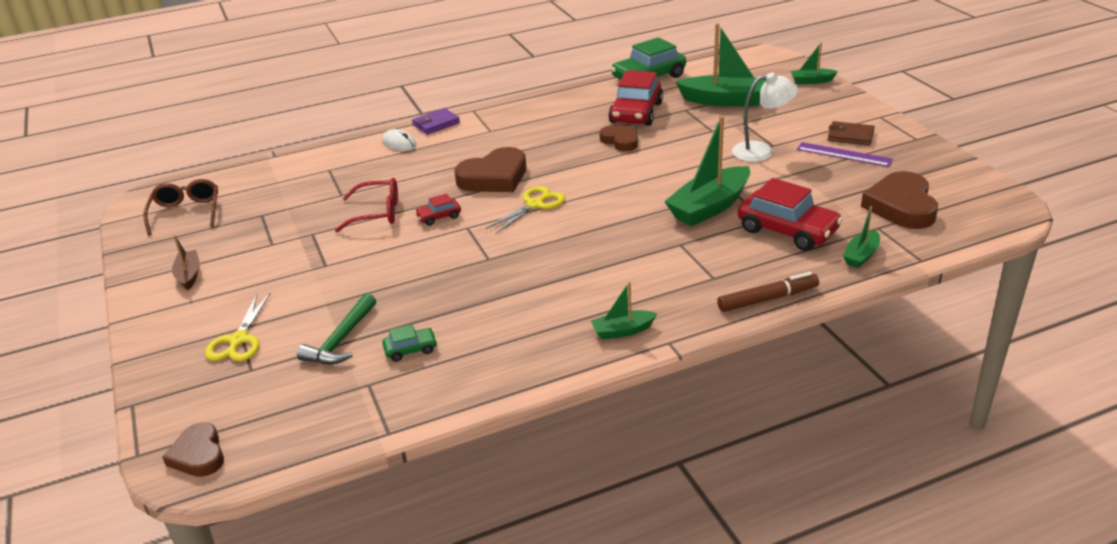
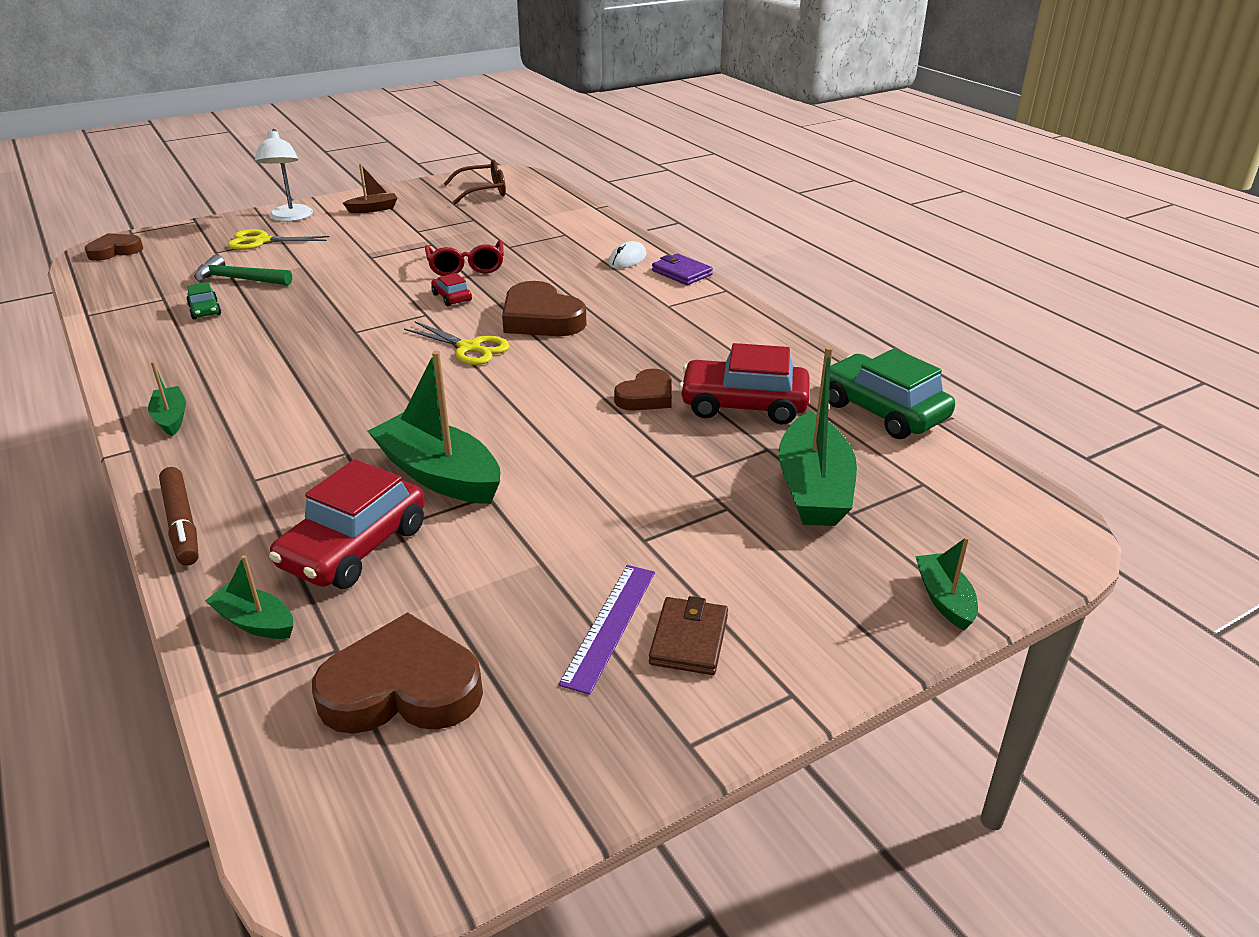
camera: 80 degrees right, 0 degrees up
white lamp [732,72,798,162] -> white lamp moved to [255,129,313,222]

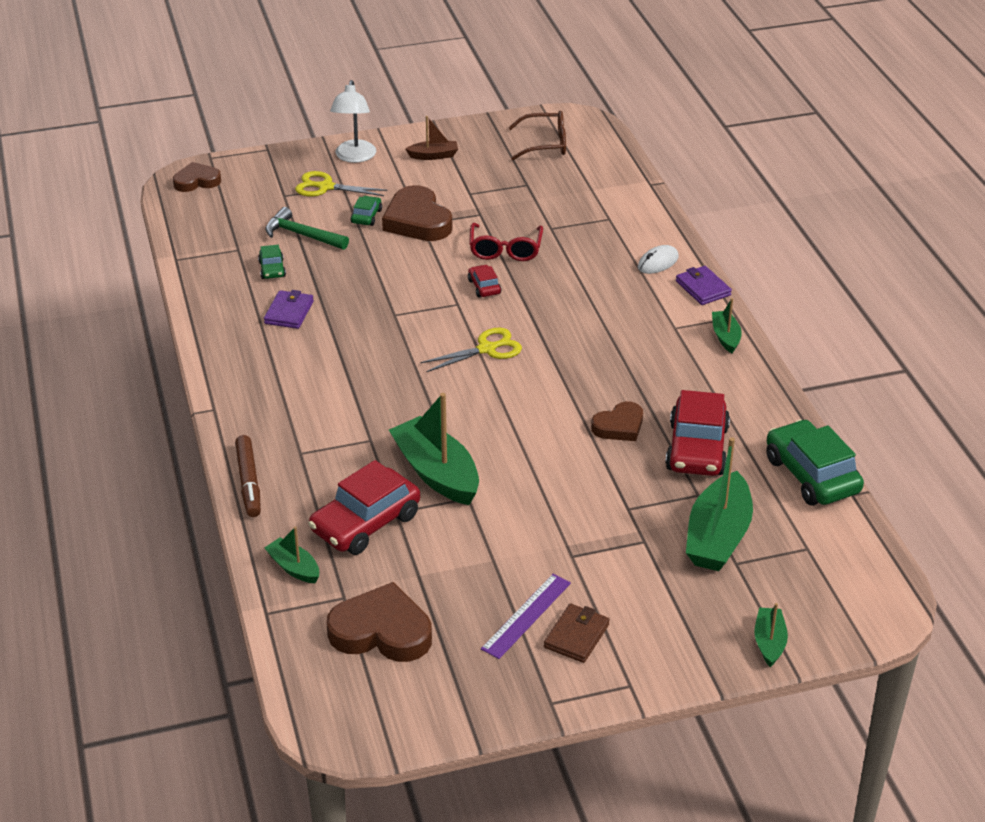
camera: 15 degrees right, 5 degrees up
green boat [148,361,186,436] -> green boat moved to [712,298,742,353]
yellow scissors [404,321,509,365] -> yellow scissors turned 75 degrees counterclockwise [420,328,522,372]
brown heart [502,281,587,336] -> brown heart moved to [382,185,453,241]
red car [679,343,810,424] -> red car turned 105 degrees counterclockwise [665,390,730,476]
none -> purple wallet [264,290,314,329]
none -> green car [351,196,382,226]

